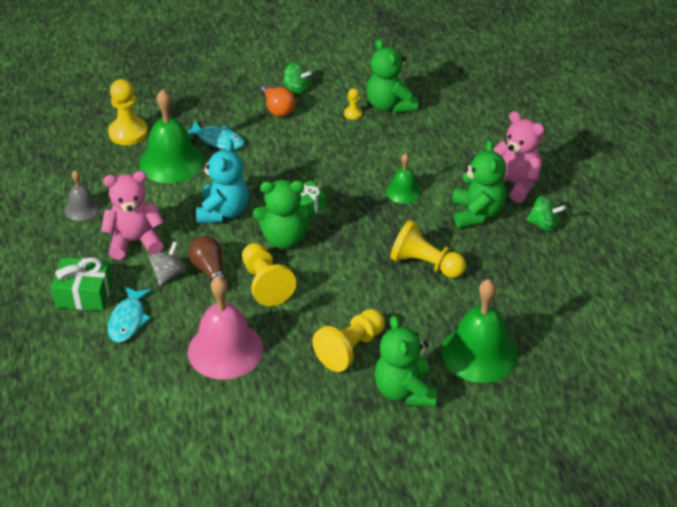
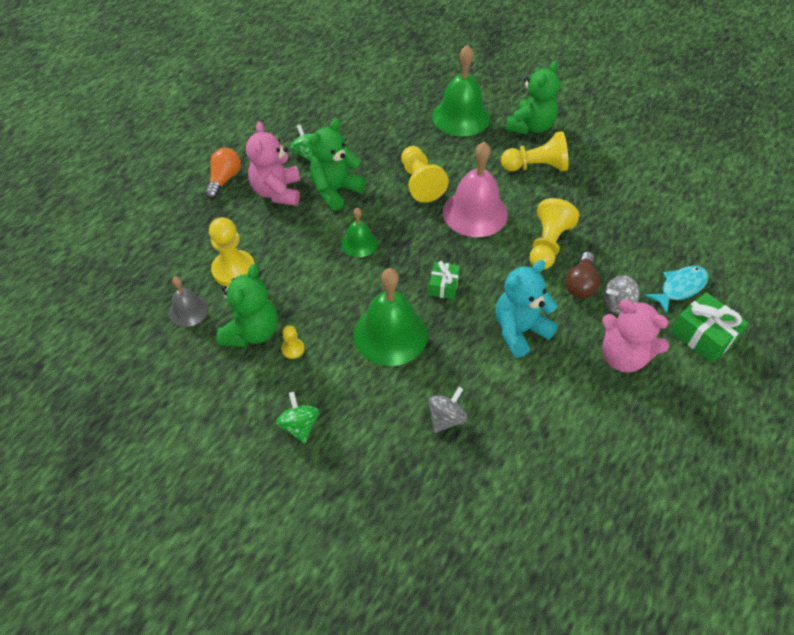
camera: 135 degrees left, 10 degrees up
grey bell [64,170,101,221] -> grey bell moved to [169,276,209,327]
yellow pawn [108,79,148,145] -> yellow pawn moved to [209,217,255,287]
green bell [139,89,204,183] -> green bell moved to [354,268,428,366]
turquoise fish [187,121,245,150] -> grey spinning top [429,387,468,433]
pink bell [188,276,264,380] -> pink bell moved to [443,142,508,237]
green teddy bear [253,180,315,249] -> none
orange light bulb [261,84,296,117] -> orange light bulb moved to [205,148,241,199]

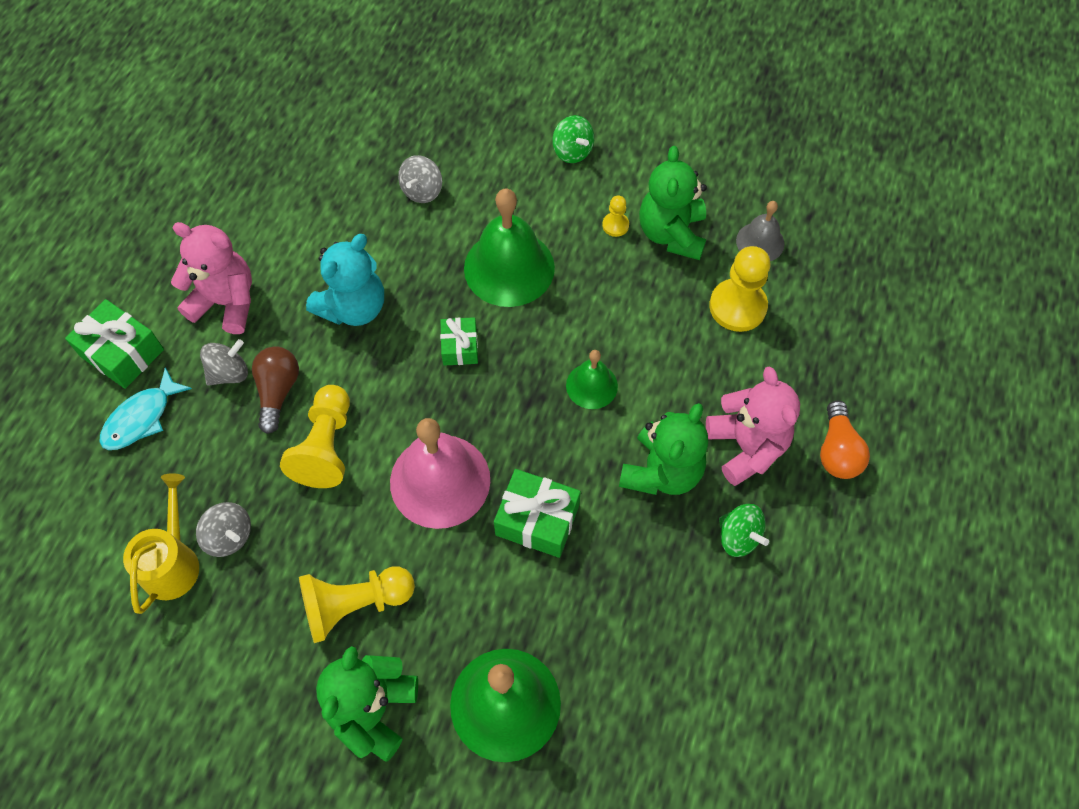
camera: 165 degrees right, 10 degrees up
yellow pawn [401,146,448,203] -> green gift [494,469,581,558]
none -> yellow watering can [123,473,199,614]
none -> grey spinning top [196,502,251,557]

